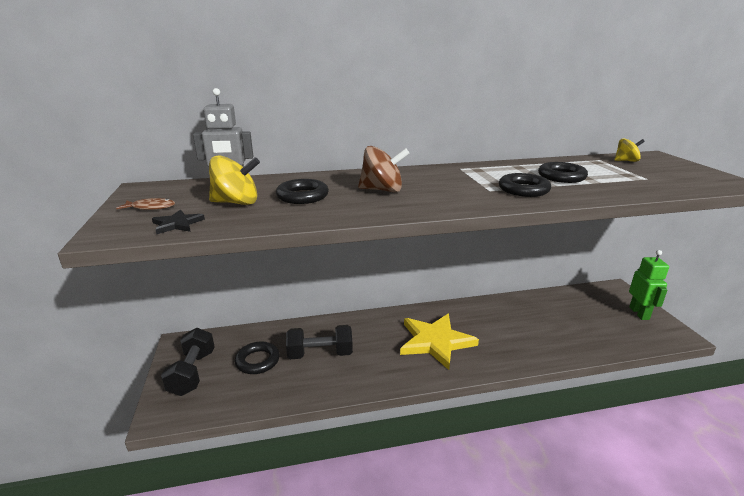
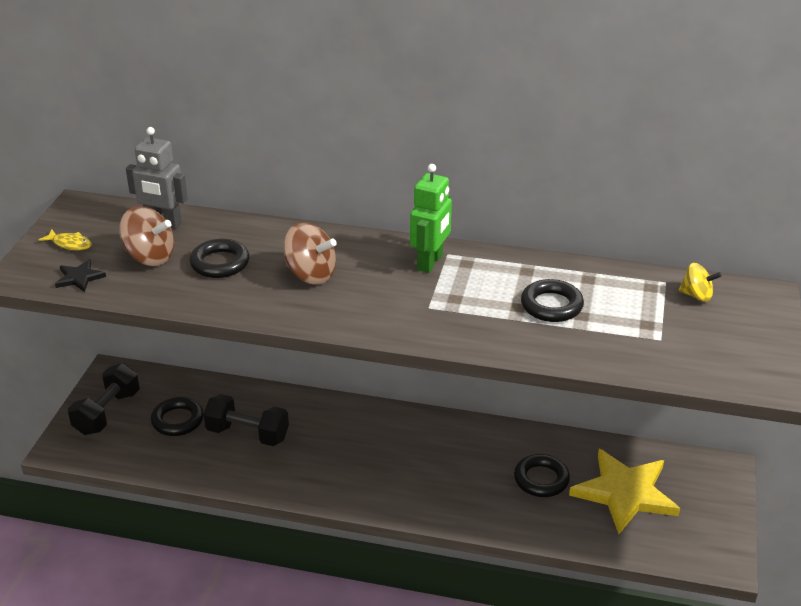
camera: 25 degrees right, 10 degrees up
brown fish [116,198,175,210] -> yellow fish [39,230,92,250]
yellow spinning top [209,156,260,205] -> brown spinning top [119,206,174,266]
yellow star [400,314,479,370] -> yellow star moved to [569,449,680,534]
black ring [499,173,551,197] -> black ring moved to [514,454,570,497]
green robot [629,250,669,320] -> green robot moved to [410,164,452,273]

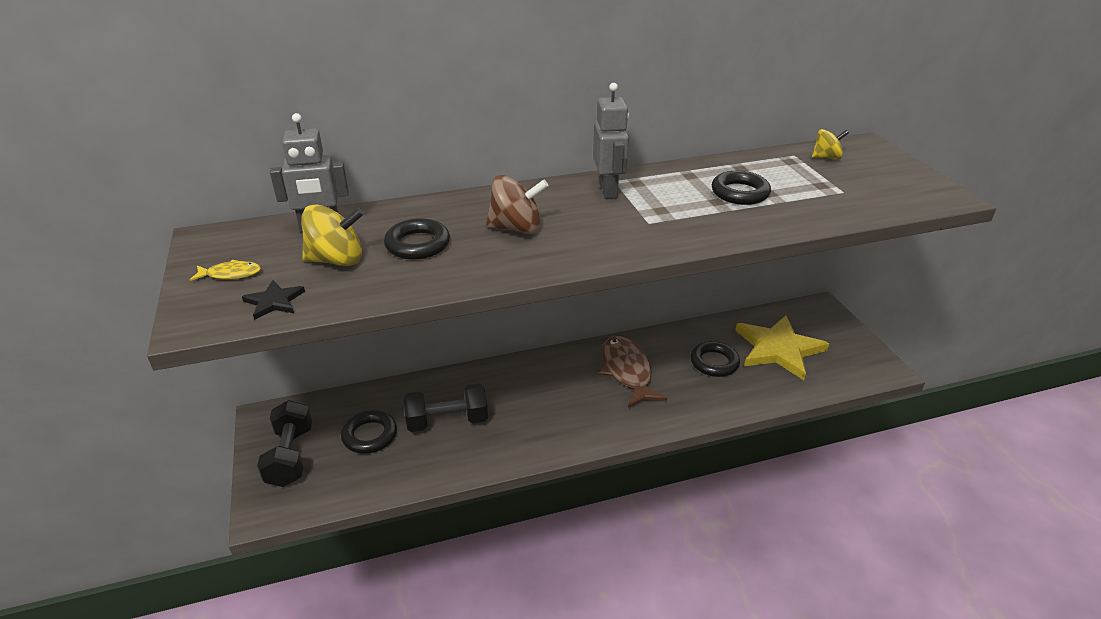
camera: 30 degrees left, 0 degrees up
brown spinning top [119,206,174,266] -> yellow spinning top [301,205,364,266]
green robot [410,164,452,273] -> grey robot [593,83,629,199]
none -> brown fish [599,336,667,407]

